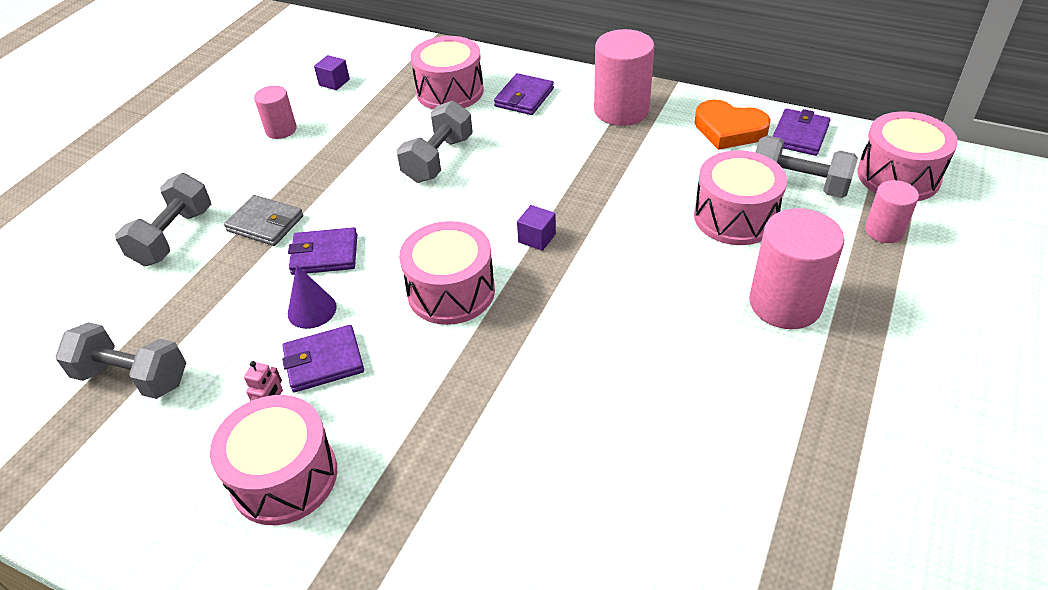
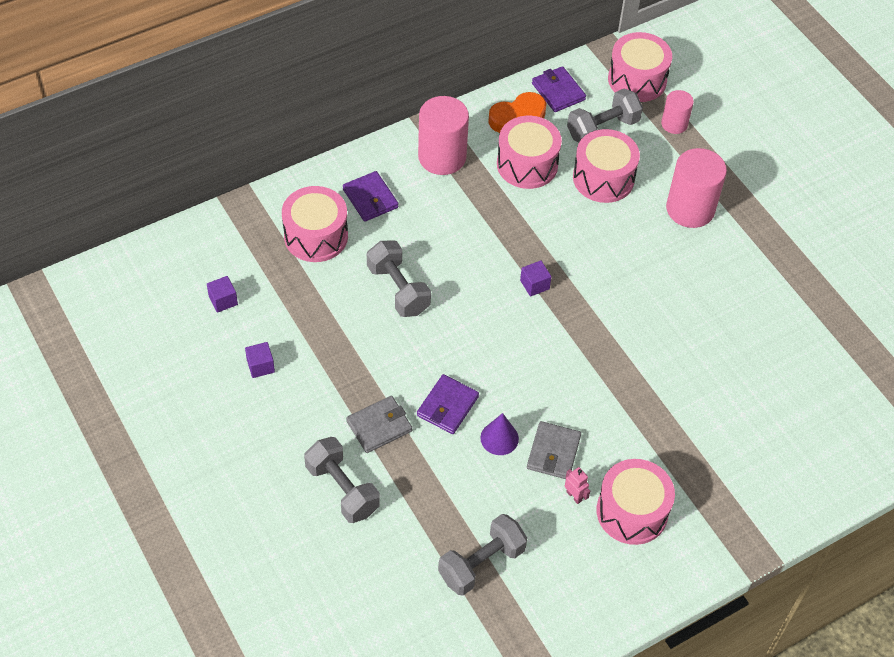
camera: 60 degrees left, 10 degrees up
pink cylinder [254,86,297,139] -> purple cube [245,342,275,378]
purple wallet [282,325,364,392] -> grey wallet [527,421,581,479]
pink drum [399,221,495,325] -> pink drum moved to [497,116,562,189]

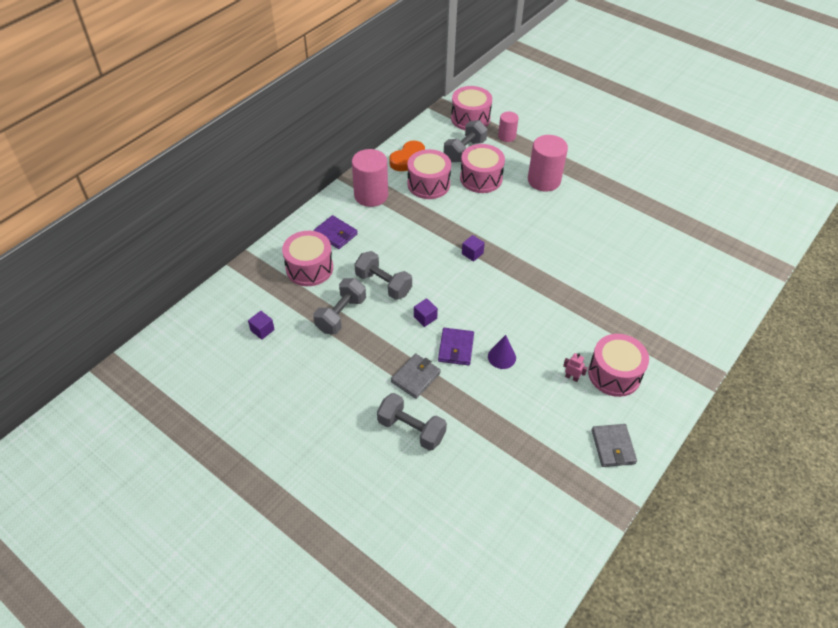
camera: 20 degrees left, 5 degrees down
purple cube [245,342,275,378] -> purple cube moved to [414,298,438,327]
grey dumbbell [438,514,527,596] -> grey dumbbell moved to [313,278,366,334]
grey wallet [527,421,581,479] -> grey wallet moved to [592,424,637,467]
purple wallet [532,66,586,112] -> none

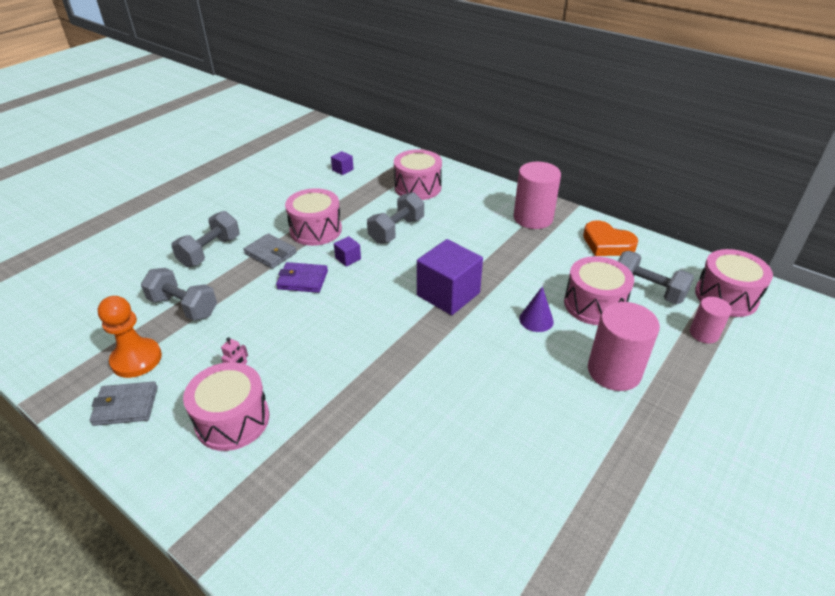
camera: 90 degrees right, 10 degrees down
grey dumbbell [313,278,366,334] -> grey dumbbell moved to [141,268,217,321]
purple wallet [314,215,358,249] -> none
pink drum [408,149,451,199] -> pink drum moved to [285,188,342,246]
purple cube [462,235,485,262] -> purple cube [417,239,483,315], size x2.28
purple cone [488,335,516,369] -> purple cone moved to [519,286,554,332]
none -> orange pawn [98,296,162,378]

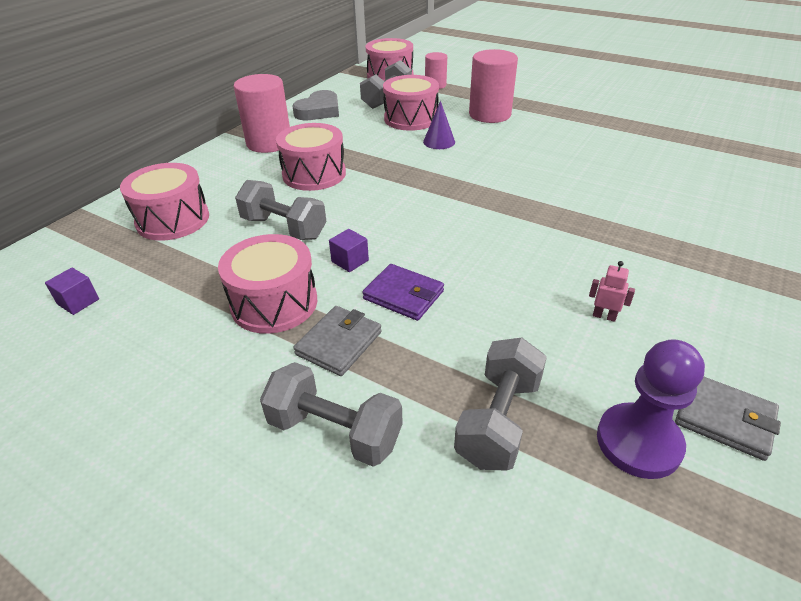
camera: 95 degrees left, 0 degrees up
grey wallet [90,381,158,426] -> grey wallet turned 45 degrees counterclockwise [675,377,781,461]
orange pawn [98,296,162,378] -> purple pawn [597,339,705,479]
pink drum [183,362,269,451] -> pink drum moved to [276,123,346,191]
purple wallet [276,262,328,293] -> purple wallet turned 60 degrees counterclockwise [362,264,444,321]
purple cube [417,239,483,315] -> none
orange heart [583,220,638,256] -> grey heart [292,90,339,120]

